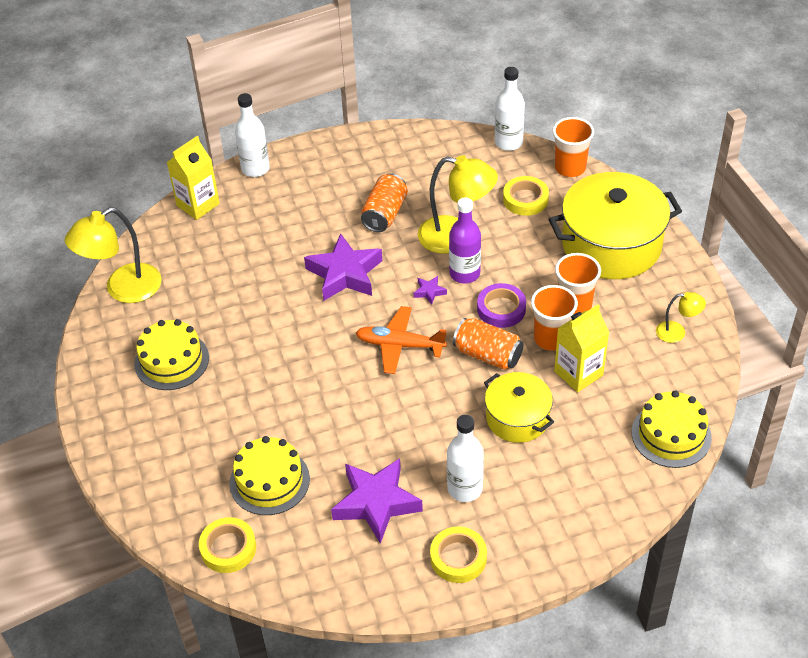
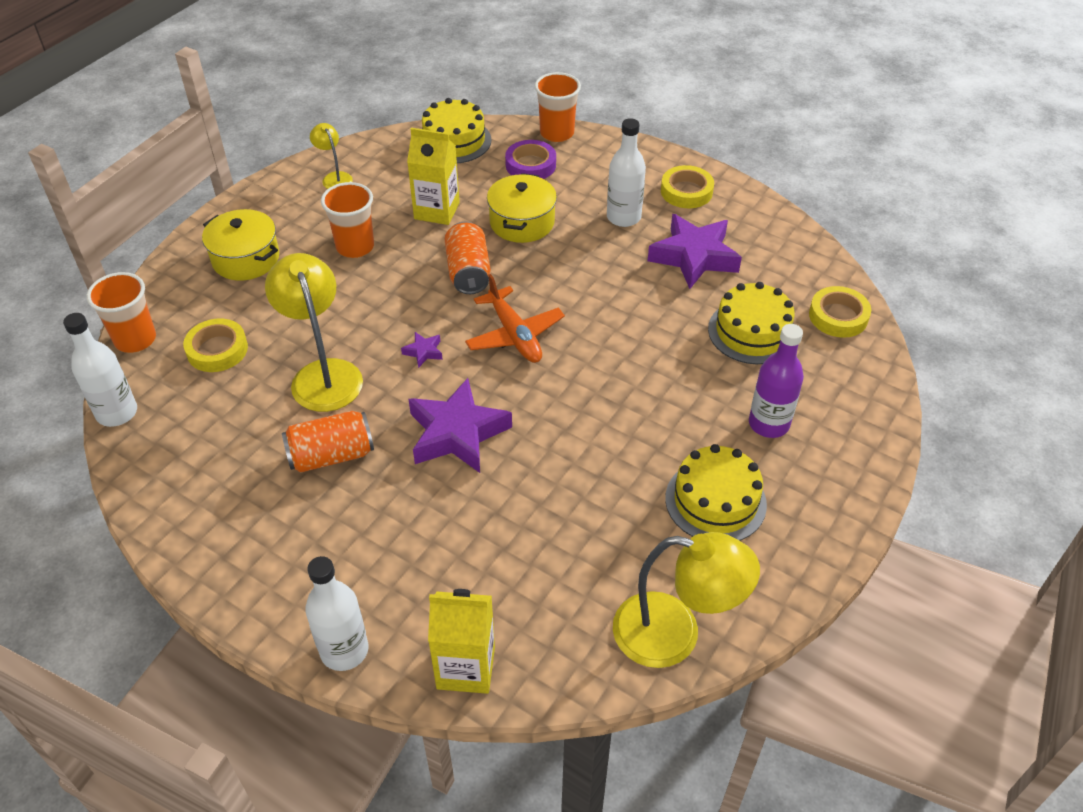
camera: 130 degrees left, 0 degrees up
purple bottle [449,197,481,283] -> purple bottle moved to [749,324,804,438]
purple tape [477,283,526,328] -> purple tape moved to [505,140,556,179]
orange cup [531,285,578,351] -> orange cup moved to [535,72,581,142]
yellow pot [549,172,682,279] -> yellow pot [202,209,279,281], size x0.57

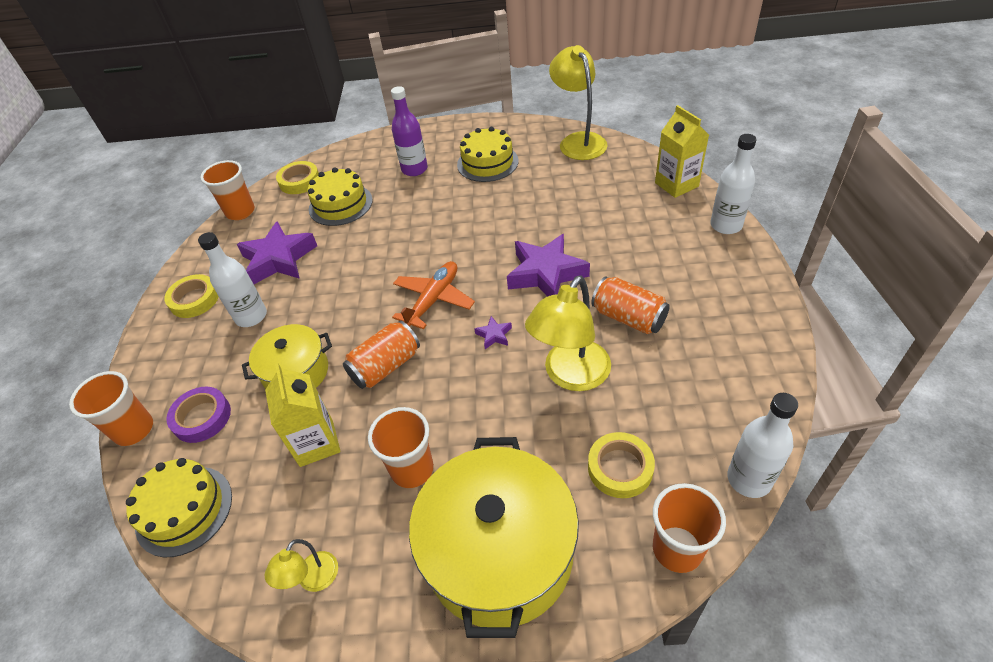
camera: 120 degrees left, 0 degrees up
yellow pot [202,209,279,281] -> yellow pot [409,437,579,638], size x1.75
none -> orange cup [200,160,255,220]

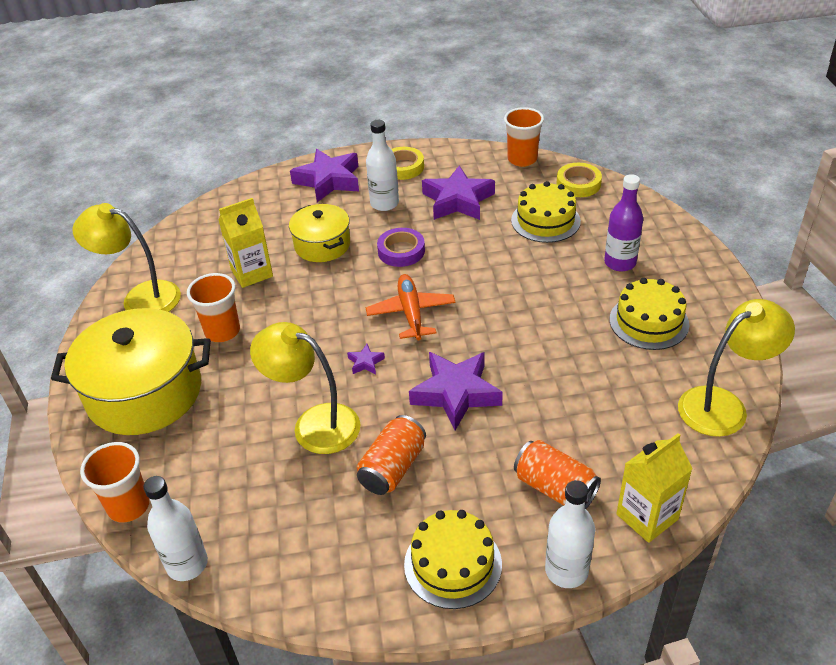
camera: 80 degrees right, 5 degrees down
orange cup [69,371,153,446] -> none
yellow cake [126,458,232,557] -> yellow cake moved to [404,510,502,609]
purple tape [166,387,231,443] -> purple tape moved to [377,228,425,267]
yellow lamp [265,539,338,592] -> yellow lamp [73,203,181,312], size x1.97
orange can [343,320,420,389] -> orange can moved to [514,440,601,509]
orange plane [392,261,475,329] -> orange plane turned 120 degrees counterclockwise [366,274,456,340]
yellow tape [588,432,655,498] -> none
none -> purple star [290,149,359,202]

